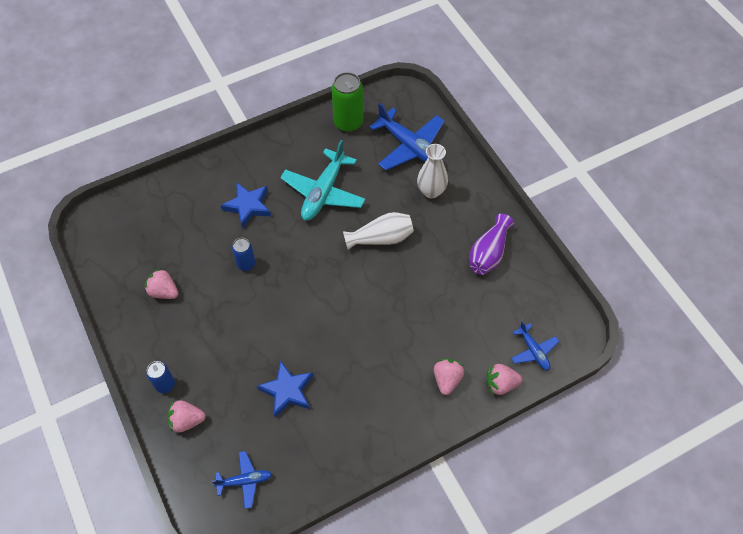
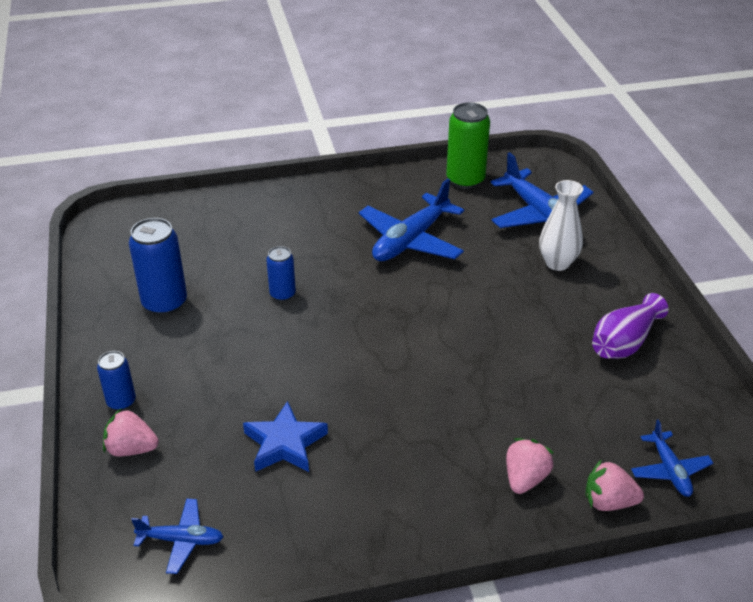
camera: 15 degrees right, 20 degrees down
pink strawberry [145,268,179,299] -> blue can [129,218,187,315]
blue star [220,183,271,229] -> none
turquoise plane [280,140,365,221] -> blue plane [359,179,464,261]
white vase [343,212,414,250] -> none

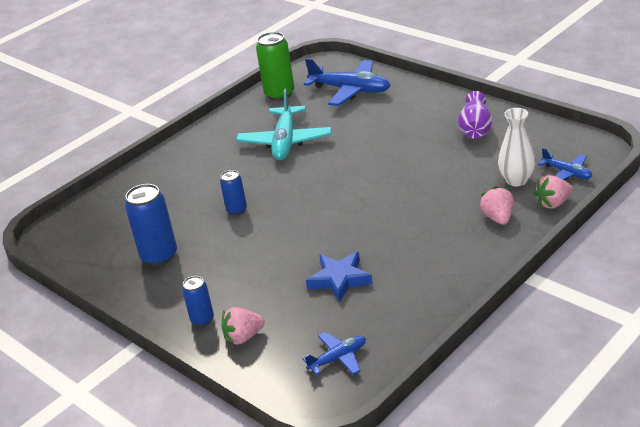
camera: 30 degrees left, 5 degrees down
blue plane [359,179,464,261] -> turquoise plane [236,89,332,160]
white vase [539,180,583,271] -> white vase moved to [498,108,535,186]

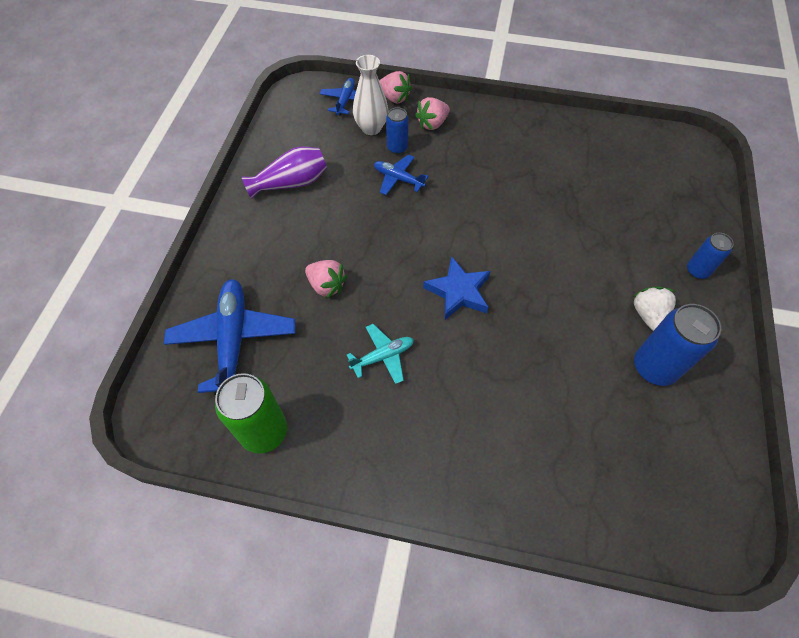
camera: 125 degrees left, 25 degrees up
blue can [220,170,247,215] -> blue can moved to [386,107,409,154]
pink strawberry [221,307,265,345] -> pink strawberry moved to [305,260,347,298]
turquoise plane [236,89,332,160] -> turquoise plane [347,324,414,384], size x0.54
blue plane [302,332,366,375] -> blue plane moved to [374,154,429,195]
blue star [306,252,373,302] -> blue star moved to [423,256,490,320]
none -> white strawberry [633,286,676,331]

